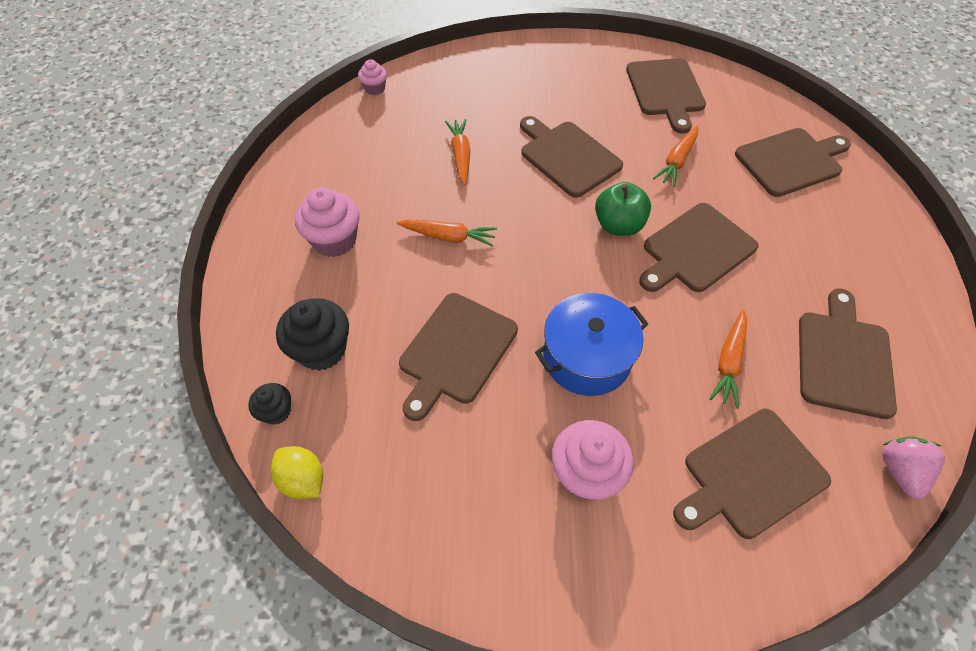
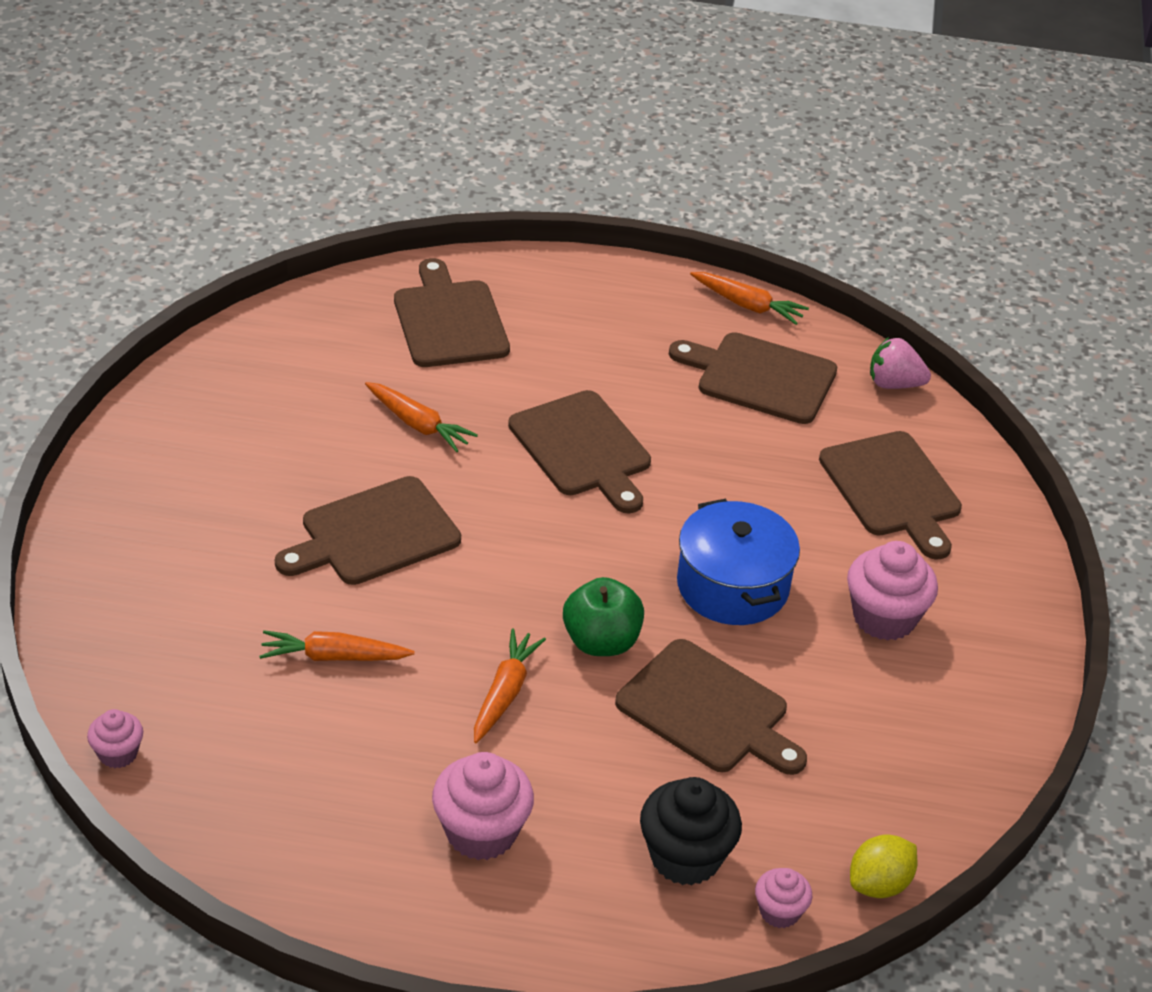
camera: 85 degrees left, 15 degrees down
black cupcake [248,383,291,425] -> pink cupcake [755,868,812,928]
green apple [595,182,651,236] -> green apple moved to [563,577,644,656]
brown cutting board [626,58,706,134] -> none
orange carrot [709,310,747,409] -> orange carrot moved to [690,272,809,325]

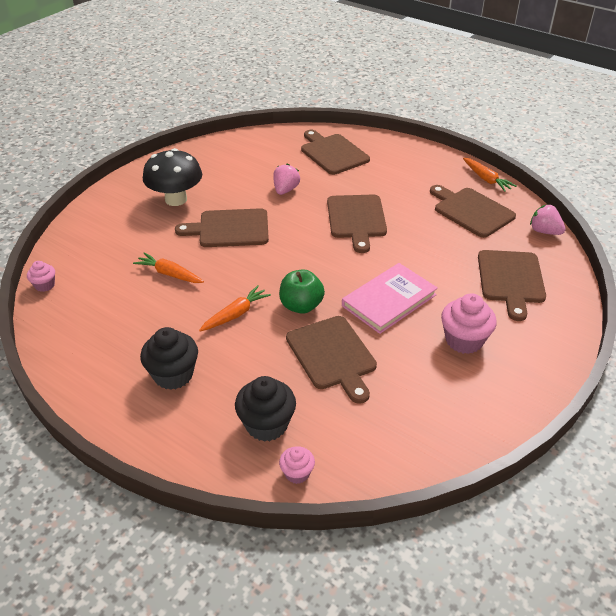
camera: 30 degrees right, 0 degrees up
orange carrot [365,382,478,452] -> pink strawberry [273,163,300,195]
brown cutting board [394,258,510,367] -> brown cutting board turned 45 degrees counterclockwise [301,130,370,175]
pink cupcake [432,752,534,860] -> black cupcake [140,327,198,390]
blue pot [677,499,800,625] -> pink book [342,263,438,334]
yellow lemon [850,835,917,898] -> none
none -> black mushroom [143,148,202,206]

